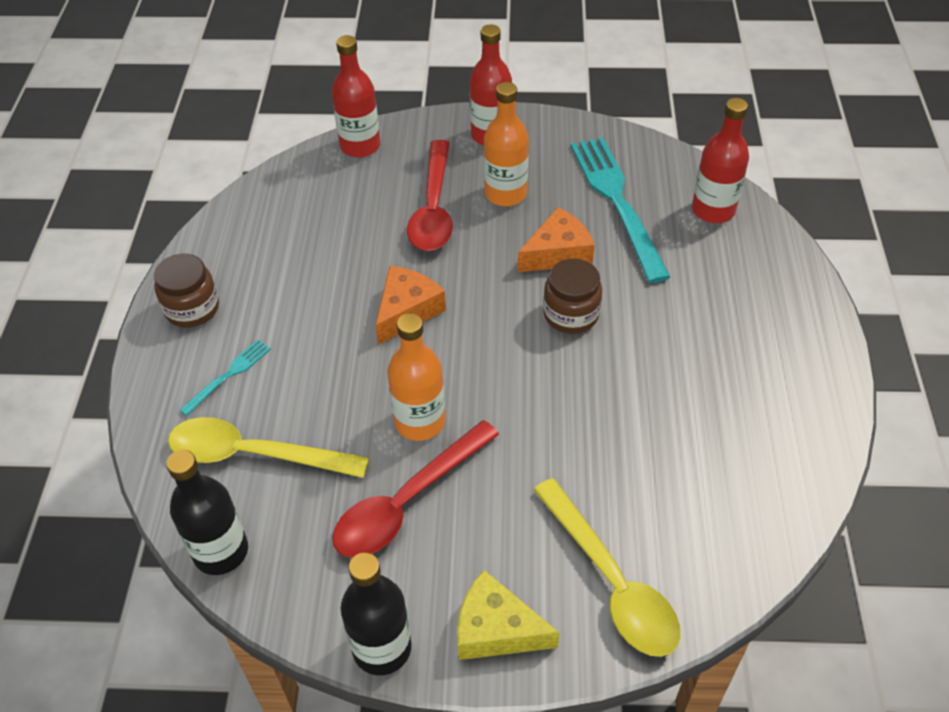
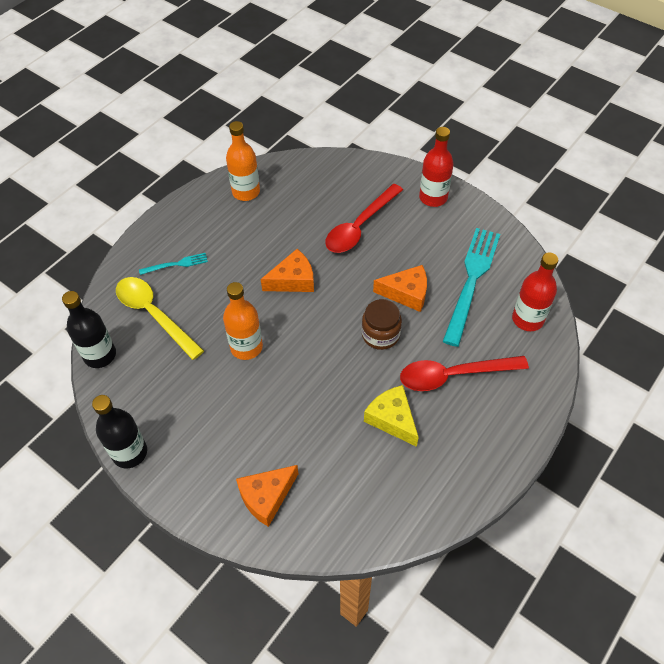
camera: 35 degrees right, 5 degrees up
brown jar [154,254,219,328] -> none
red bottle [332,35,380,158] -> none
red spoon [332,420,499,558] -> red spoon moved to [400,356,529,391]
yellow cheese [457,570,560,660] -> yellow cheese moved to [364,385,419,447]
orange bottle [484,82,529,206] -> orange bottle moved to [226,121,260,201]
yellow spoon [533,478,680,657] -> orange cheese [236,465,298,527]

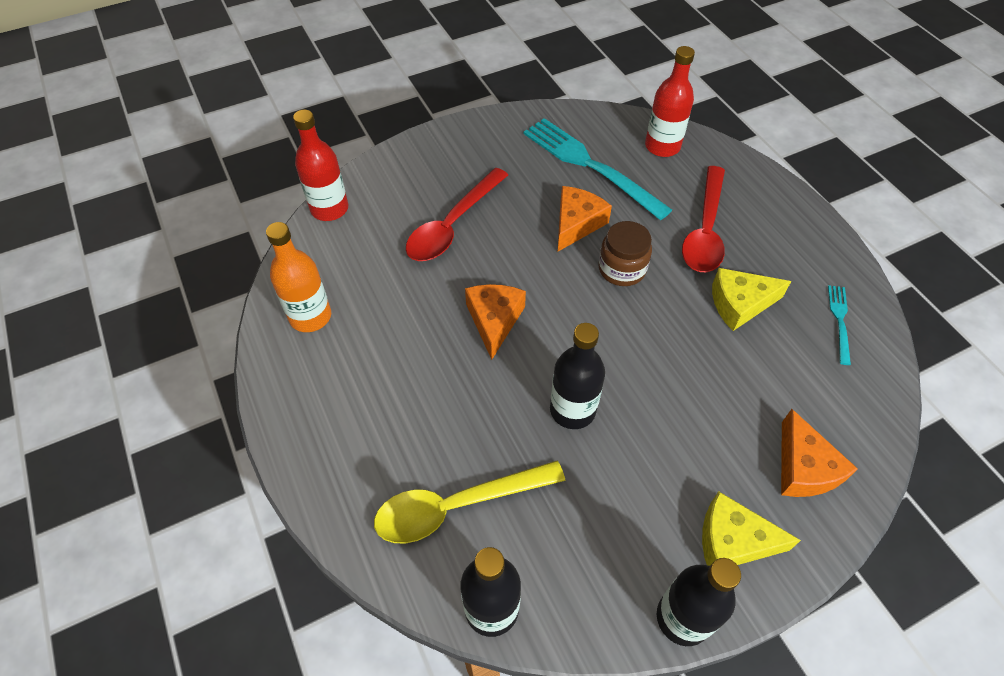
camera: 65 degrees left, 0 degrees up
turquoise fork [139,253,208,275] -> turquoise fork moved to [828,285,851,365]
orange bottle [223,282,263,360] -> black bottle [550,323,605,429]
red spoon [325,184,403,253] -> red spoon turned 60 degrees clockwise [406,168,508,261]
red bottle [419,127,454,207] -> red bottle moved to [293,110,348,221]
none -> yellow cheese [702,491,801,566]

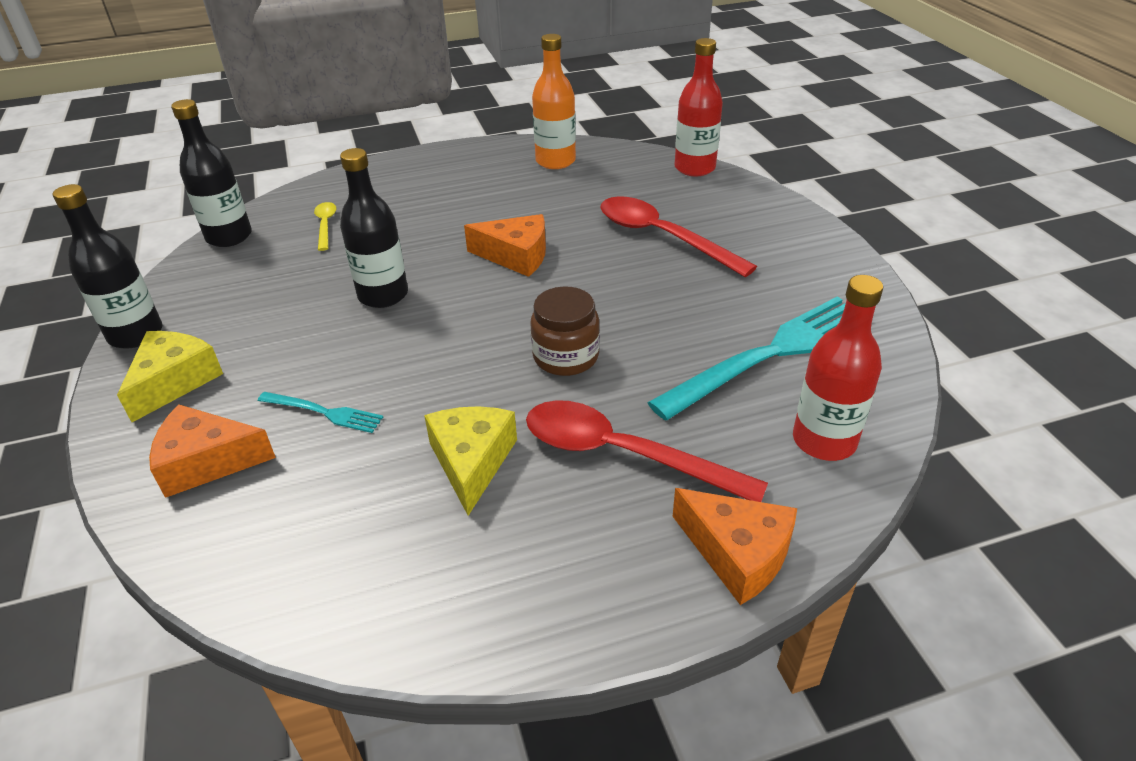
camera: 100 degrees right, 15 degrees down
yellow spoon [374,461,565,543] -> yellow spoon [314,202,337,251], size x0.48
orange cheese [558,186,612,251] -> orange cheese moved to [673,488,797,605]
turquoise fork [828,285,851,365] -> turquoise fork moved to [258,392,383,433]

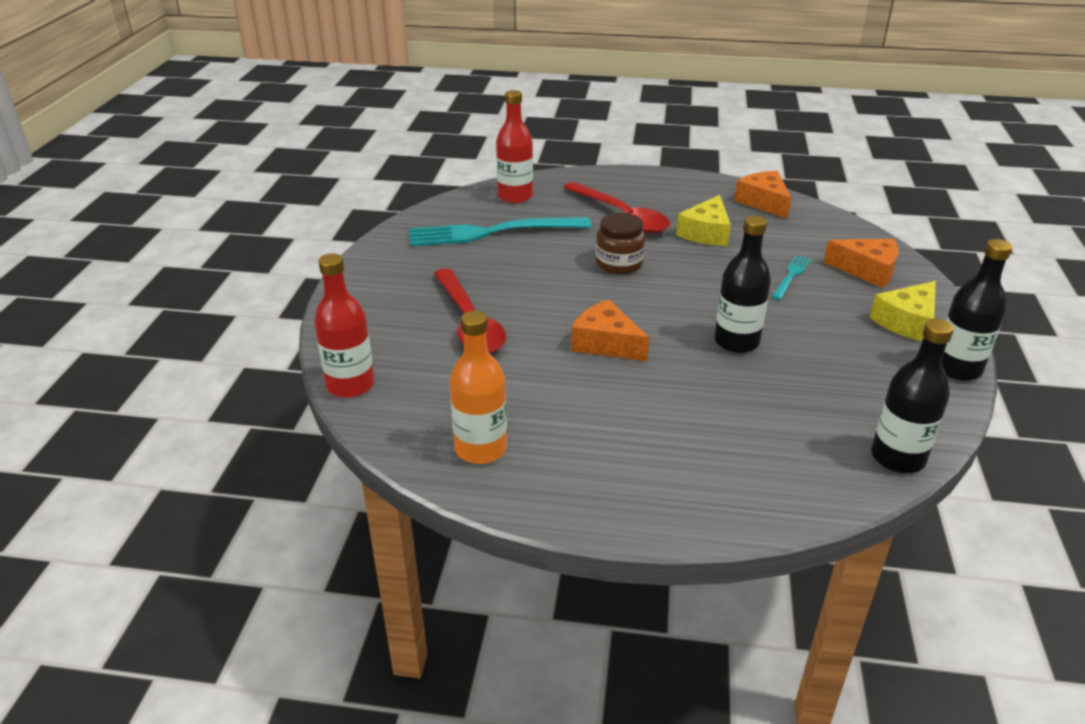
camera: 155 degrees left, 5 degrees down
turquoise fork [258,392,383,433] -> turquoise fork turned 75 degrees clockwise [771,255,811,300]
yellow spoon [314,202,337,251] -> none
orange cheese [673,488,797,605] -> orange cheese moved to [734,171,791,219]

